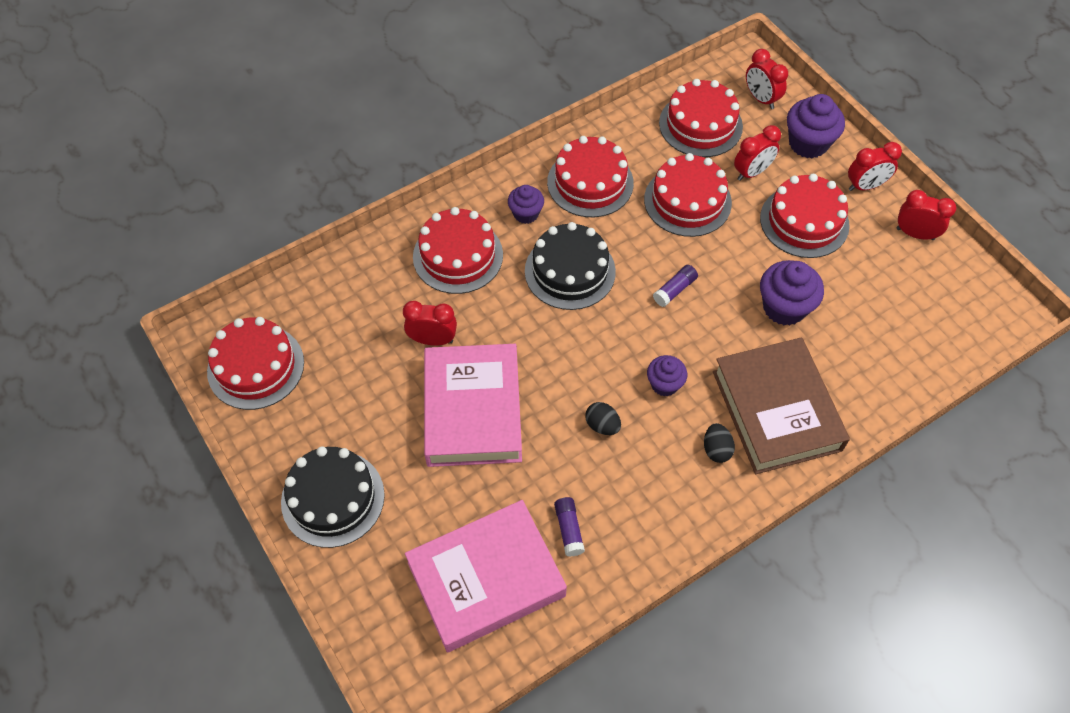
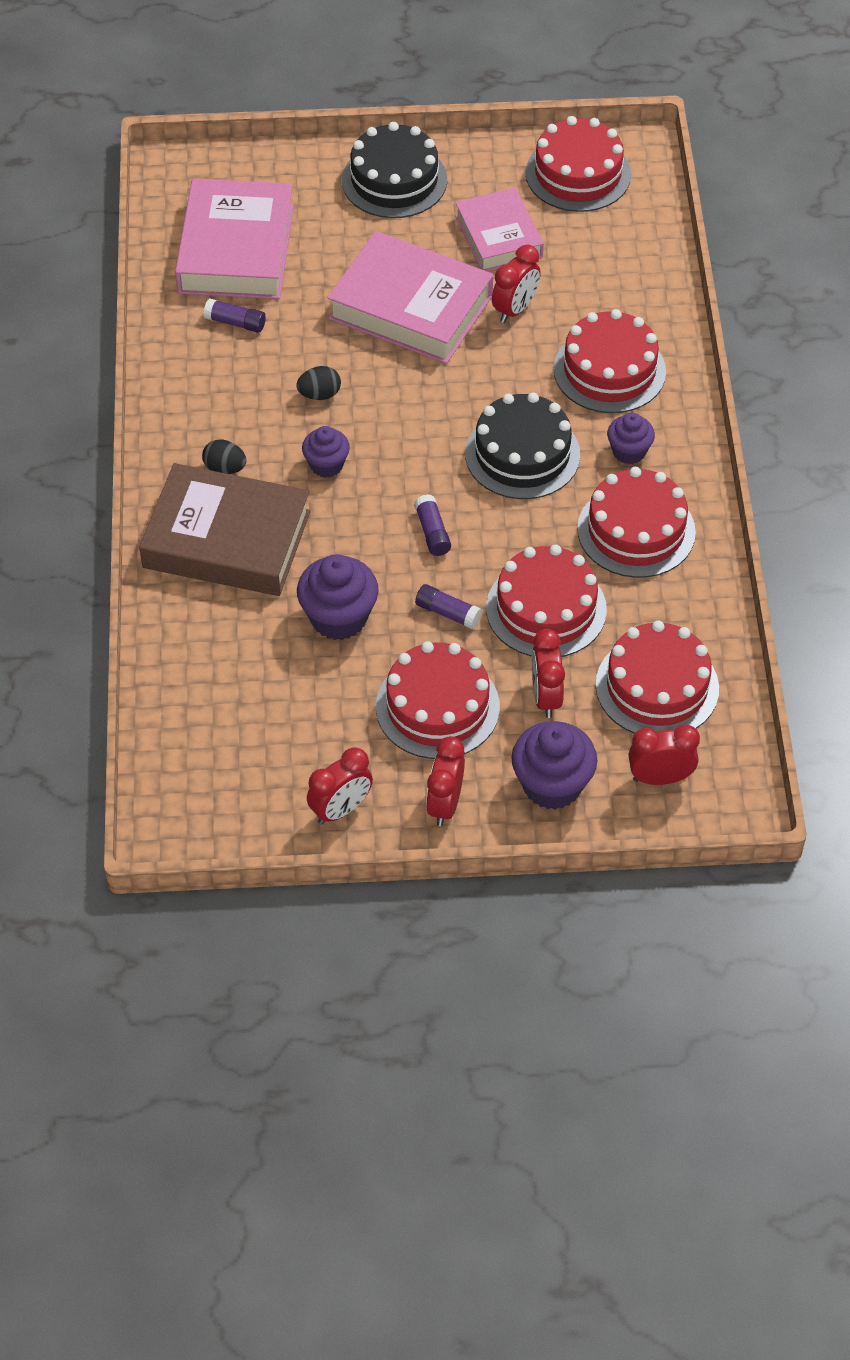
camera: 120 degrees right, 5 degrees down
none -> purple glue stick [415,584,482,629]
none -> pink book [455,188,544,271]

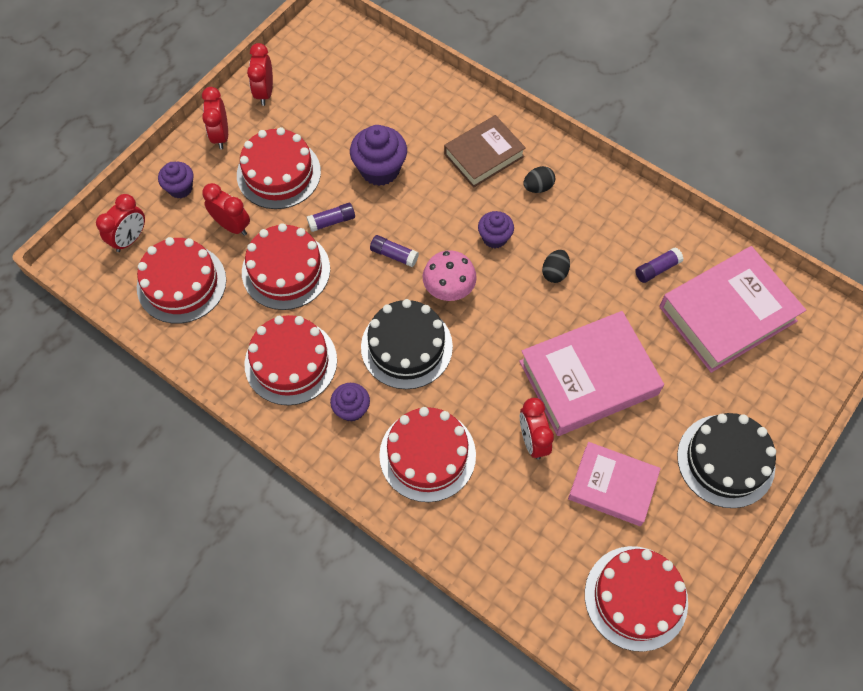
camera: 130 degrees right, 10 degrees up
brown book [139,463,311,596] -> brown book [444,115,526,188], size x0.64
pink book [175,178,294,299] -> pink book turned 75 degrees counterclockwise [659,246,806,373]
red clock [426,736,465,826] -> red clock turned 150 degrees counterclockwise [202,87,228,149]
purple cupcake [511,721,598,810] -> purple cupcake [158,162,194,198], size x0.62
none -> pink mushroom [423,250,477,301]

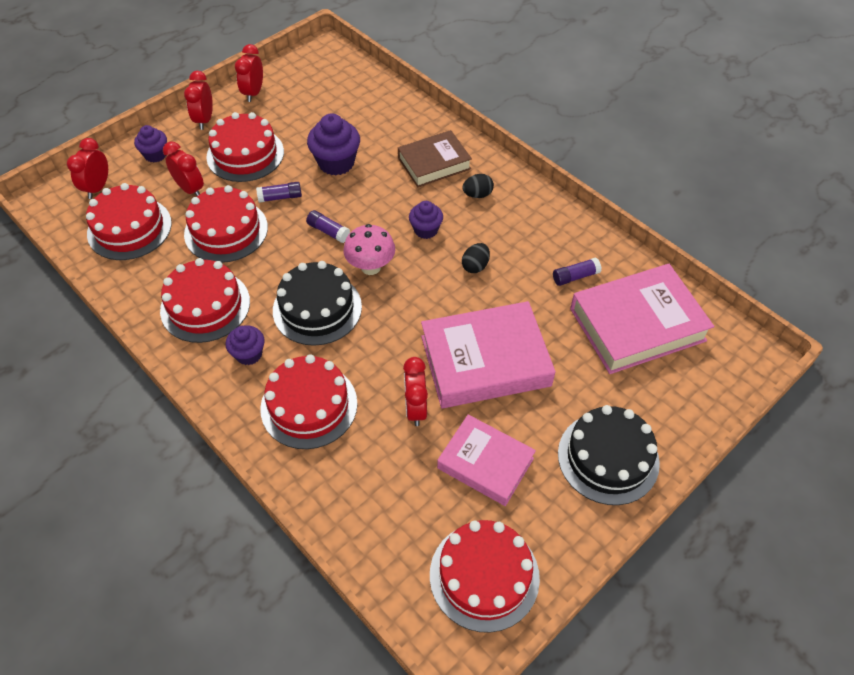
camera: 10 degrees right, 10 degrees down
red clock [96,194,145,252] -> red clock turned 150 degrees clockwise [67,138,108,199]

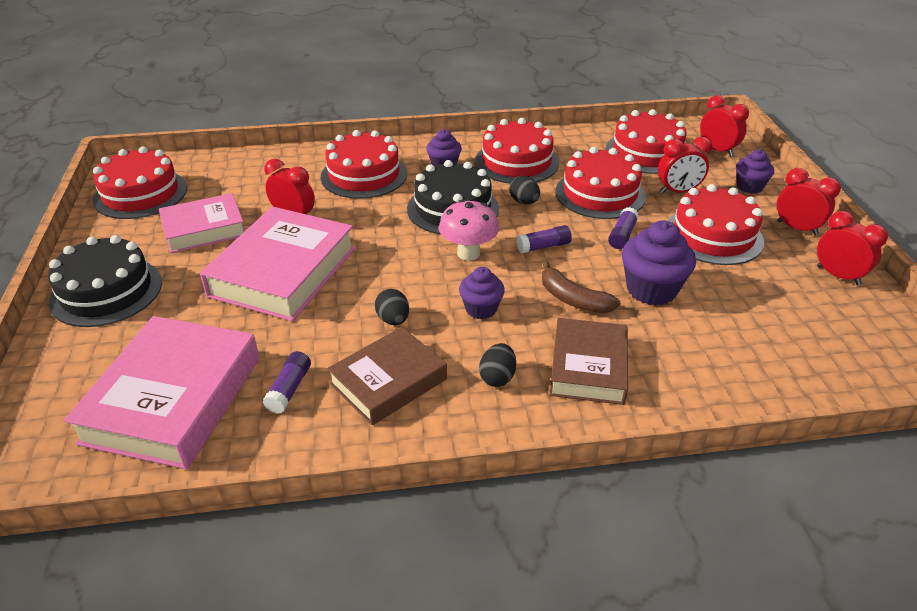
camera: 125 degrees right, 15 degrees down
none -> brown book [327,327,447,425]
none -> black egg [509,176,540,204]
none -> brown banana [542,261,621,313]

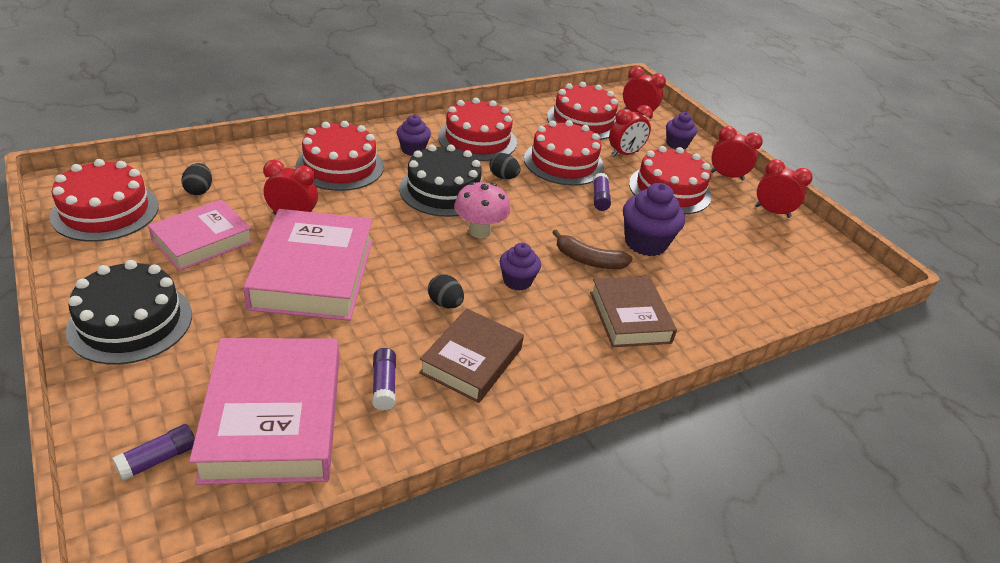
camera: 25 degrees left, 0 degrees up
black egg [479,343,516,387] -> black egg moved to [182,163,212,195]
purple glue stick [516,225,572,253] -> purple glue stick moved to [112,424,195,481]

